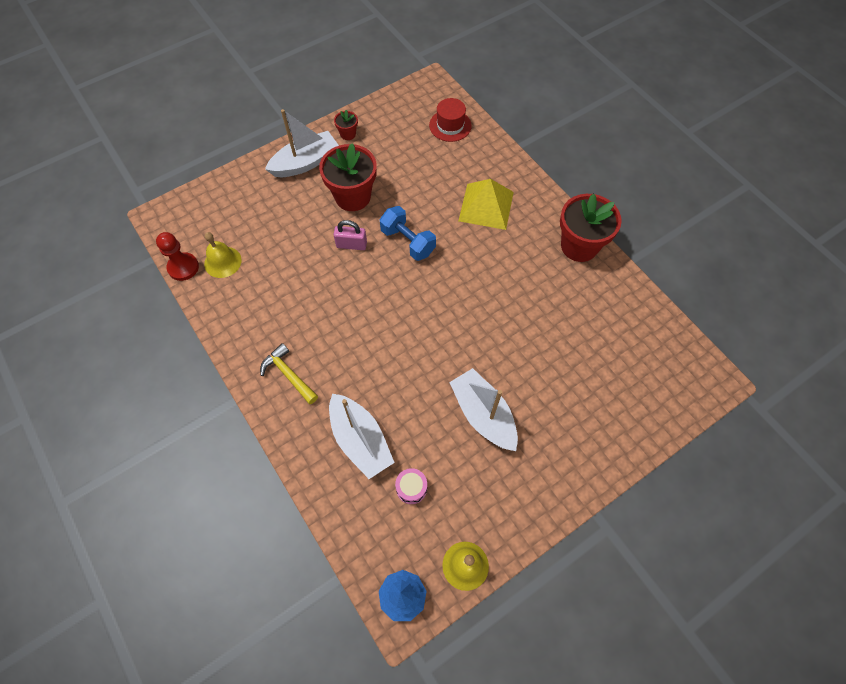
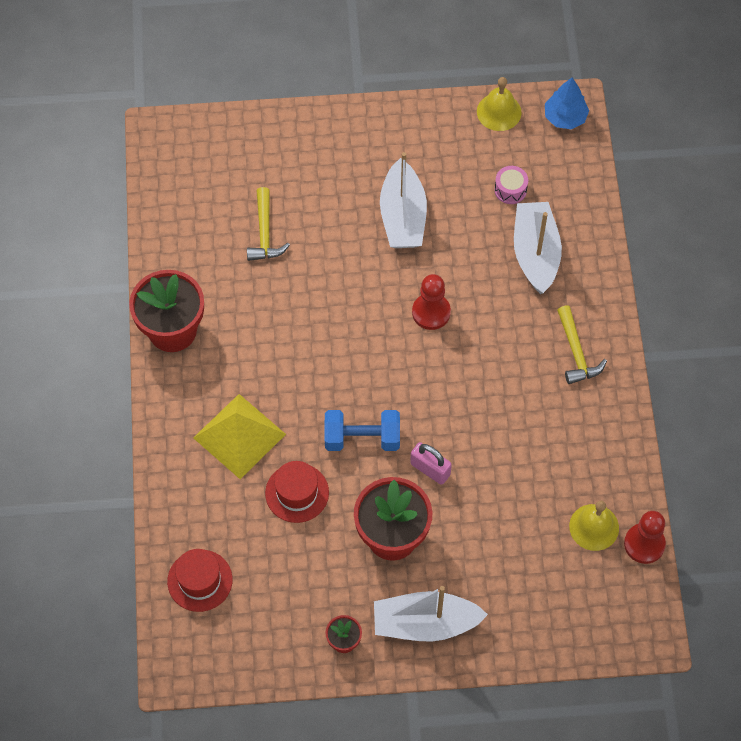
camera: 150 degrees left, 0 degrees up
blue dumbbell [380,206,436,261] -> blue dumbbell turned 75 degrees counterclockwise [325,410,400,451]
none -> yellow hammer [247,187,290,261]
none -> red hat [265,461,329,523]
none -> red pawn [412,274,451,330]

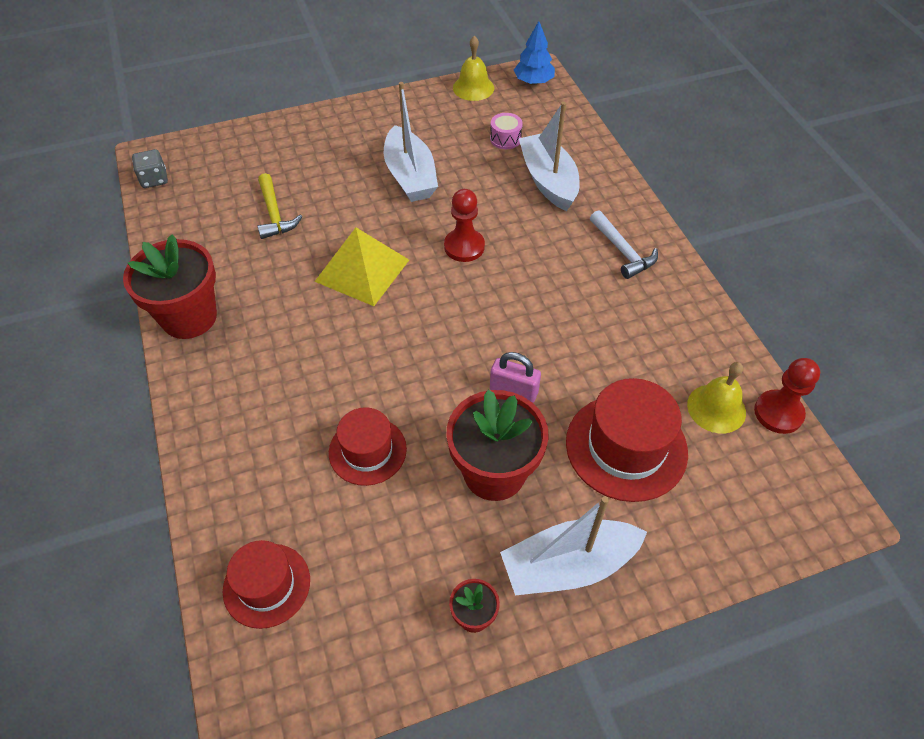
camera: 15 degrees left, 10 degrees down
yellow pyramid [193,394,286,479] -> yellow pyramid moved to [314,228,409,306]
blue dumbbell [325,410,400,451] -> none
yellow hammer [557,305,607,384] -> white hammer [590,210,658,279]
none -> grey dice [132,149,168,188]
none -> red hat [566,378,688,502]

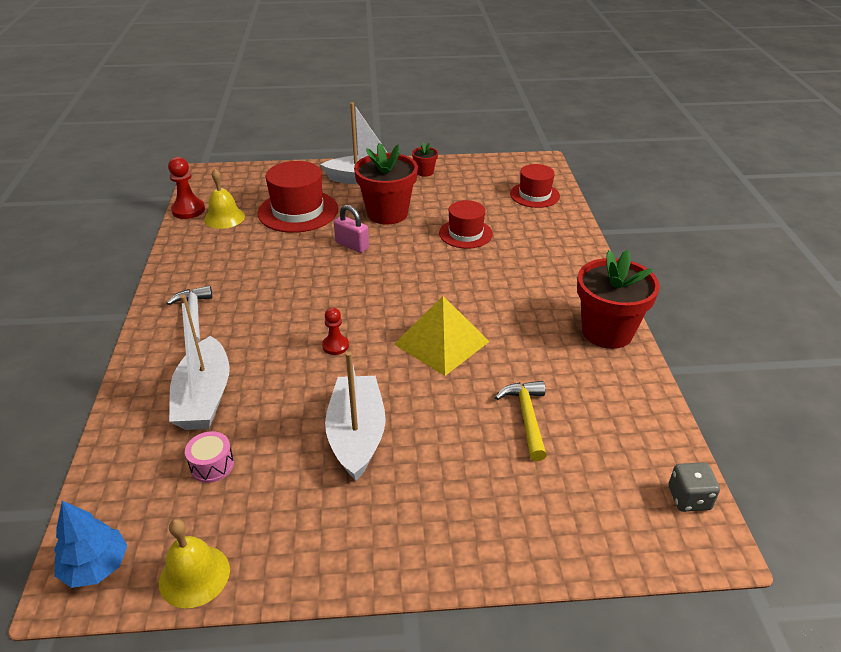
camera: 165 degrees left, 15 degrees down
red pawn [444,189,485,262] -> red pawn [322,307,349,355], size x0.64

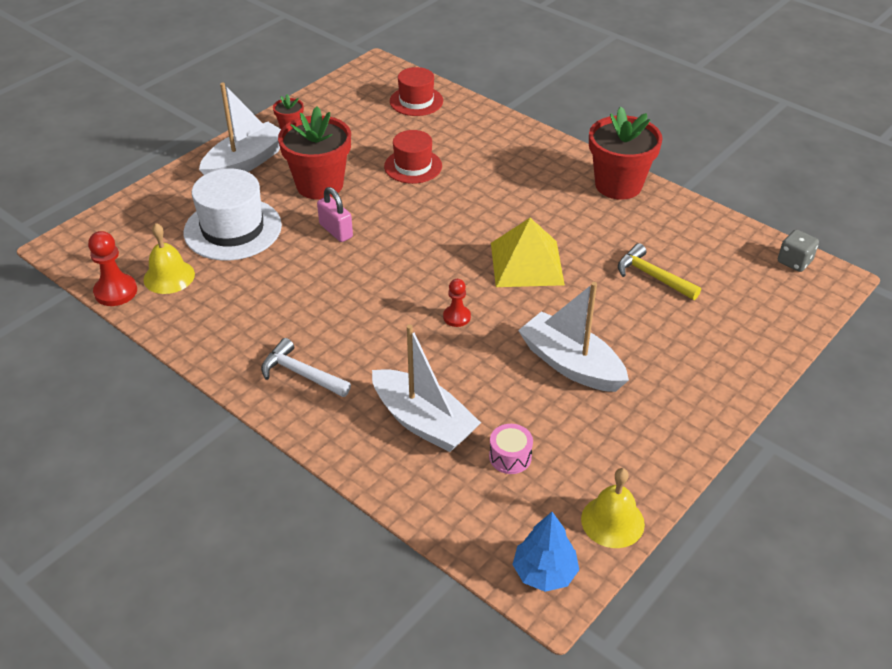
camera: 45 degrees left, 5 degrees up
red hat [258,161,338,233] -> white hat [183,169,282,260]
pink padlock [334,205,369,253] -> pink padlock turned 60 degrees clockwise [317,187,353,242]

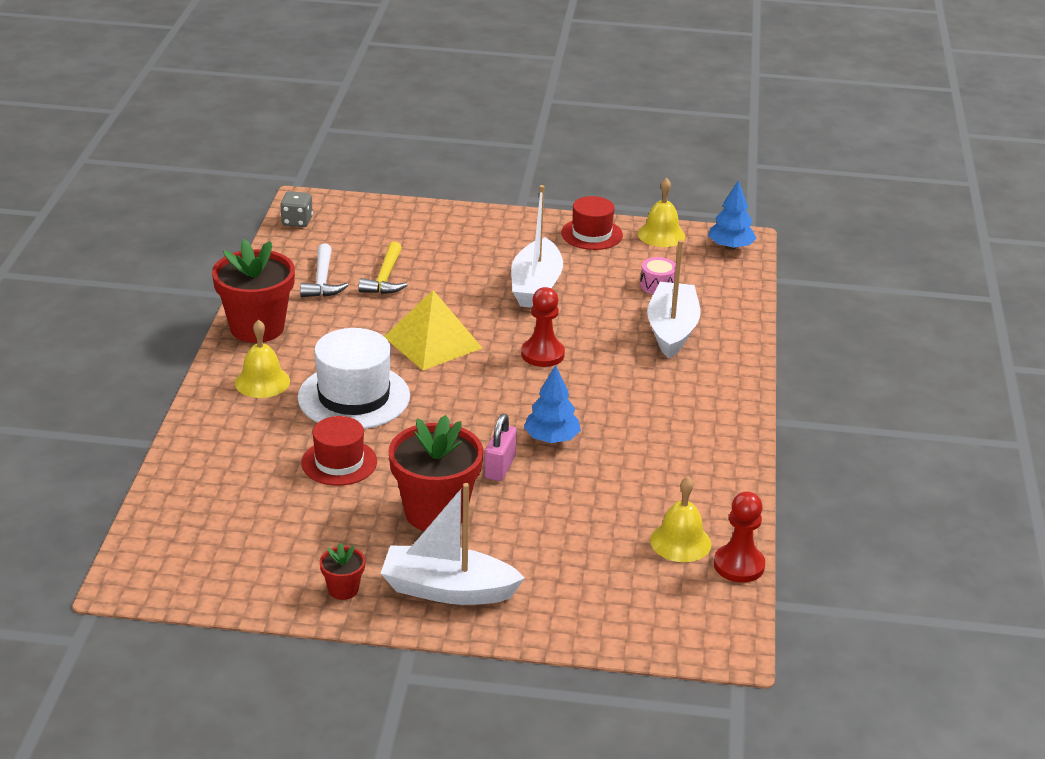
camera: 125 degrees left, 10 degrees down
white hat [183,169,282,260] -> white hat moved to [298,328,410,429]
white hammer [261,338,351,397] -> white hammer moved to [300,244,348,297]
red hat [390,67,443,116] -> red hat moved to [561,196,623,250]
red pawn [443,279,471,327] -> red pawn [521,287,565,367], size x1.56
none -> yellow bell [235,319,290,398]
none -> blue tree [524,365,581,443]

